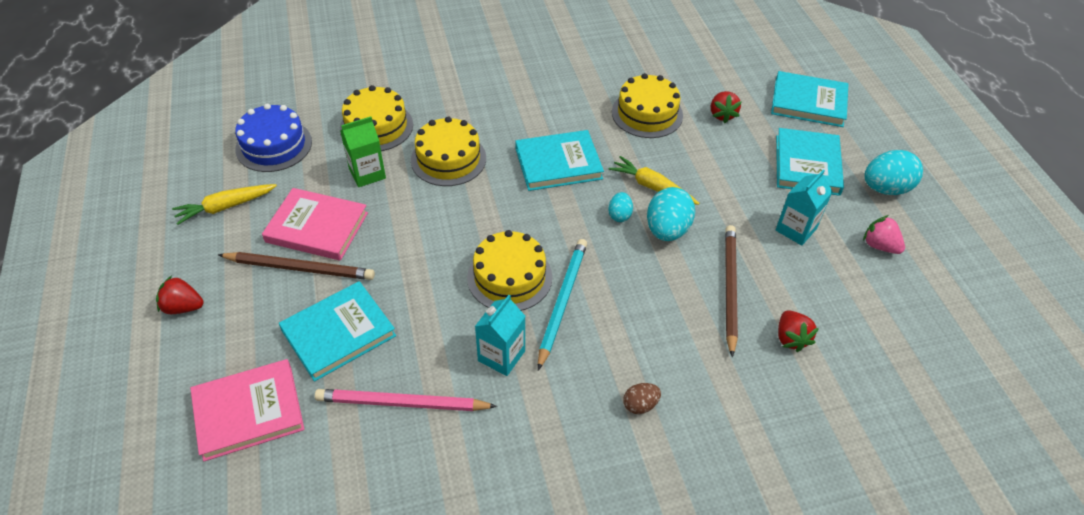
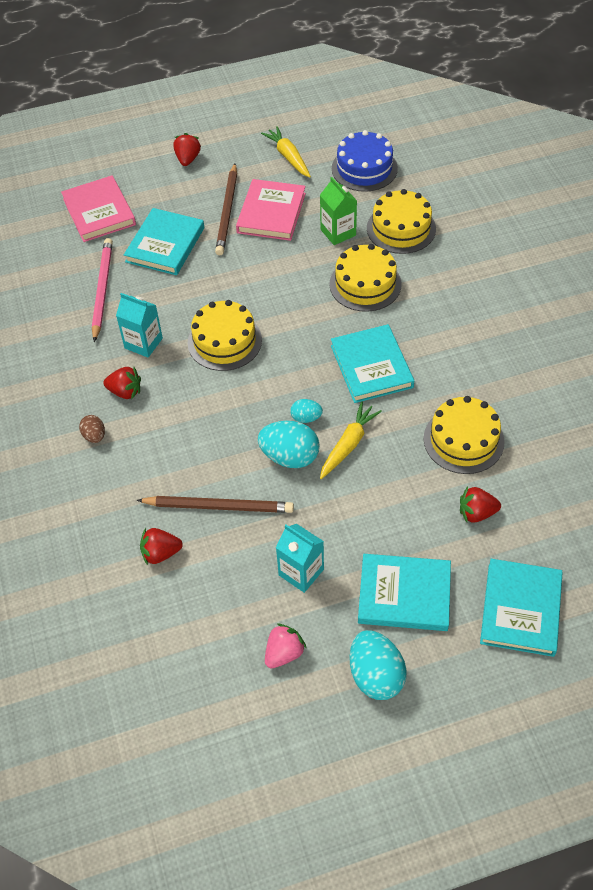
camera: 90 degrees right, 5 degrees up
turquoise book [279,281,396,382] -> turquoise book turned 60 degrees clockwise [124,208,204,275]
turquoise pencil [538,239,587,370] -> none
none -> red strawberry [103,367,141,400]

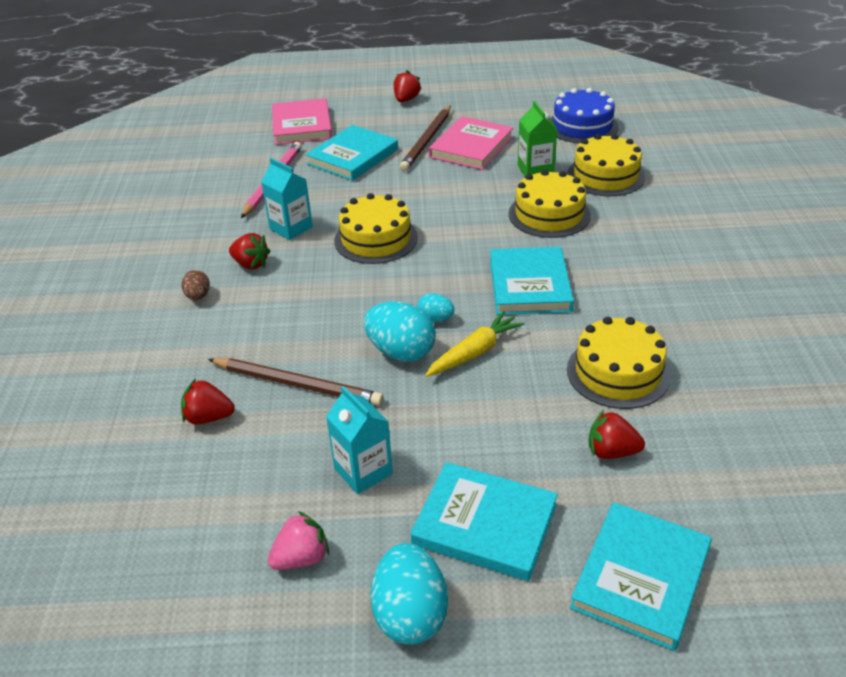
camera: 15 degrees right, 15 degrees down
yellow carrot [261,126,311,178] -> none

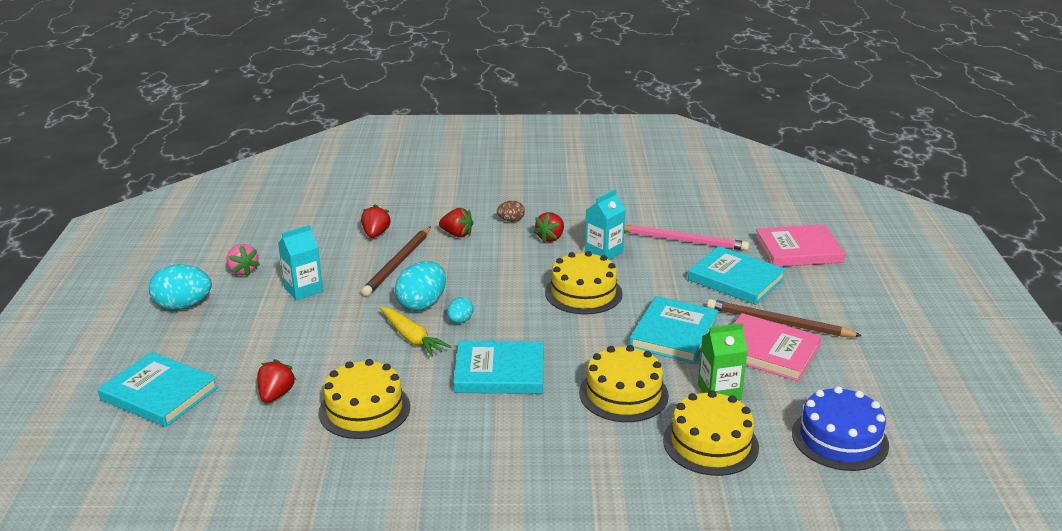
camera: 90 degrees right, 10 degrees down
red strawberry [394,70,421,102] -> red strawberry moved to [439,208,473,237]
turquoise book [410,462,558,581] -> turquoise book moved to [629,296,718,363]

